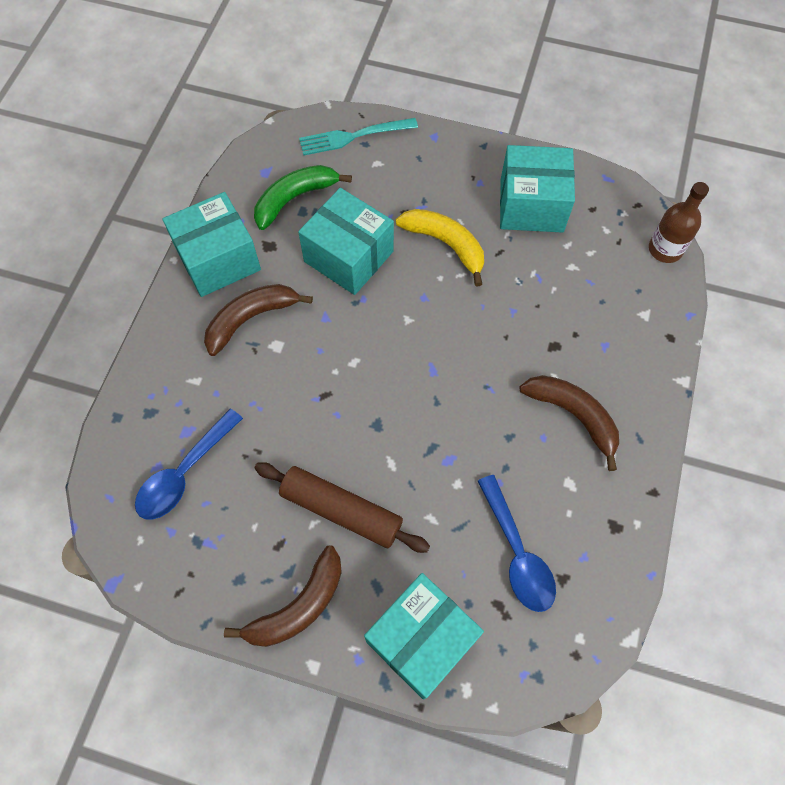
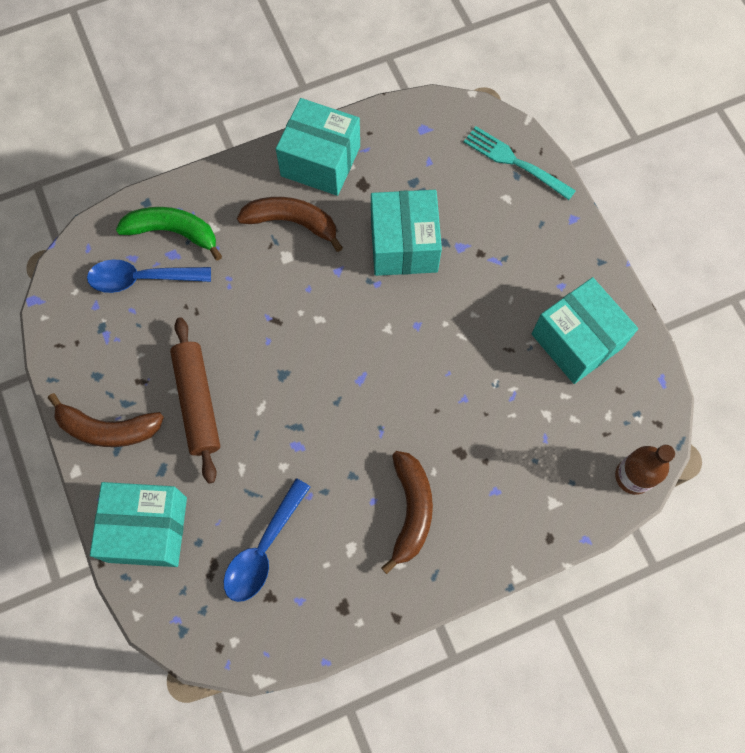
camera: 50 degrees right, 5 degrees up
green banana [254,165,352,230] -> green banana moved to [116,207,222,261]
yellow banana [396,209,484,287] -> none

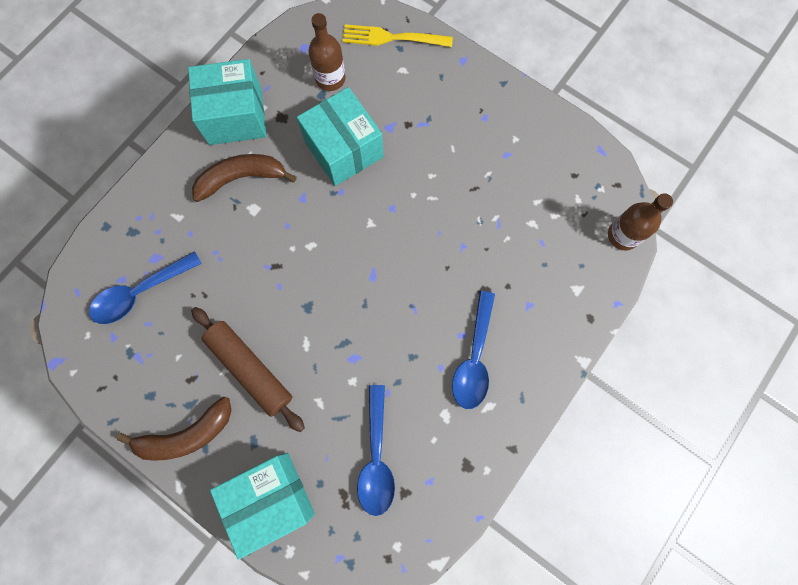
camera: 30 degrees left, 5 degrees up
green banana [116,207,222,261] -> none
brown banana [381,451,433,574] -> blue spoon [452,291,495,409]
turquoise fork [464,126,576,200] -> yellow fork [342,24,453,47]
turquoise box [531,277,638,384] -> none
none -> brown bottle [309,13,345,91]

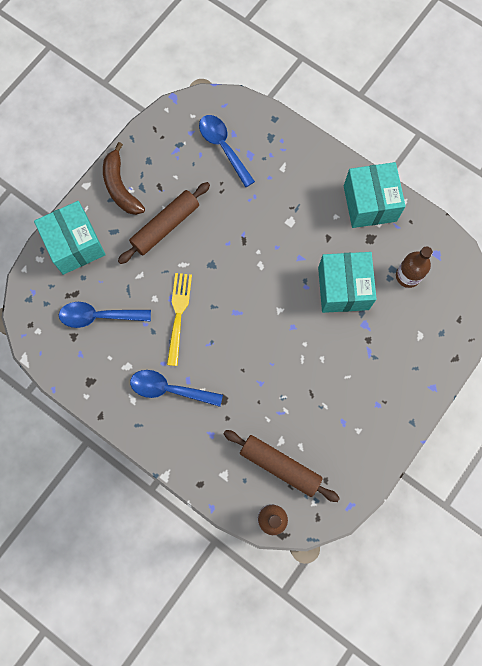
camera: 90 degrees right, 0 degrees up
brown banana [192,154,296,202] -> none
turquoise box [297,87,384,186] -> turquoise box turned 60 degrees counterclockwise [318,252,377,313]
yellow fork [342,24,453,47] -> yellow fork moved to [167,273,192,366]
none -> brown rolling pin [224,430,340,502]

